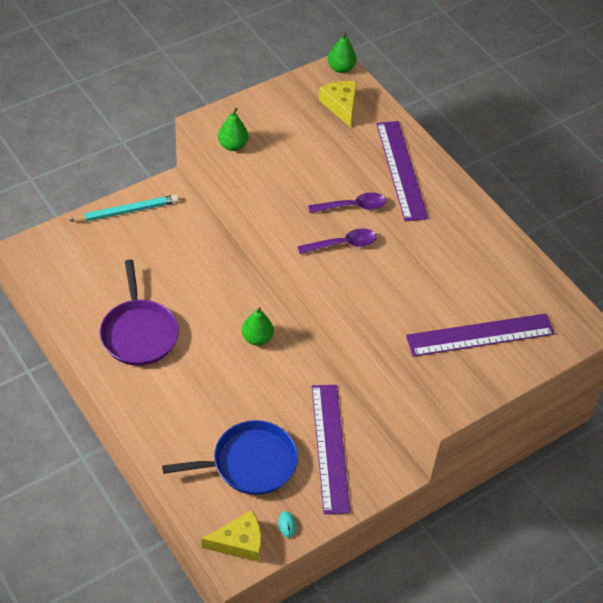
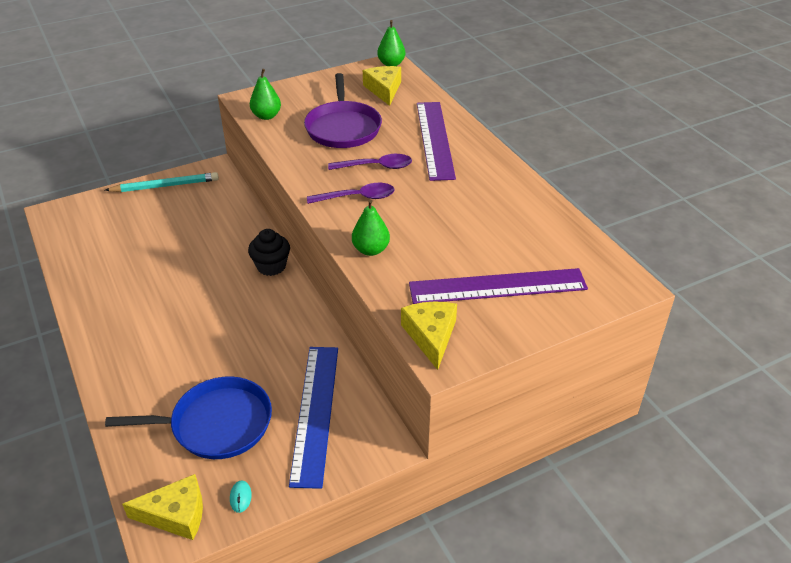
camera: 10 degrees right, 10 degrees down
purple pan [100,260,179,366] -> purple pan moved to [304,73,382,148]
green pear [242,307,274,346] -> green pear moved to [352,200,390,256]
purple ruler [312,385,351,514] -> blue ruler [289,347,338,489]
none -> black cupcake [248,229,290,276]
none -> yellow cheese [401,302,457,370]

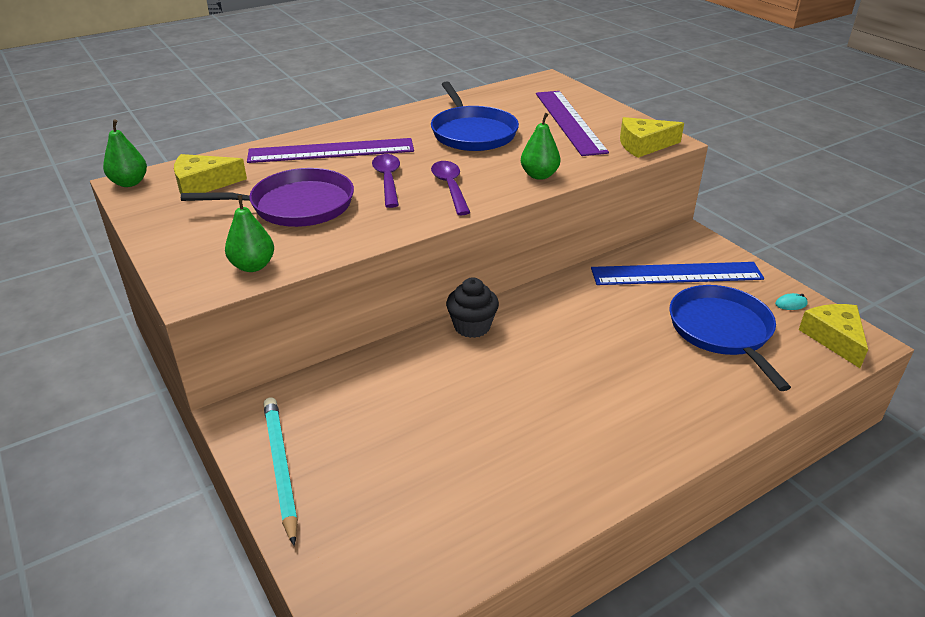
camera: 95 degrees left, 5 degrees down
none -> blue pan [431,82,519,151]

